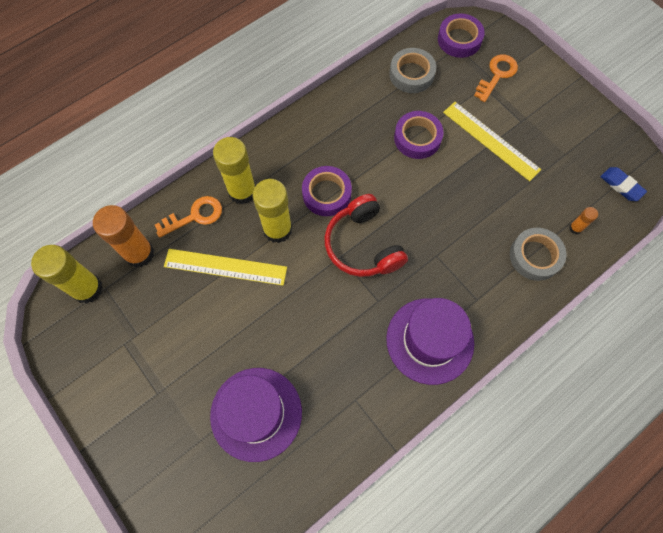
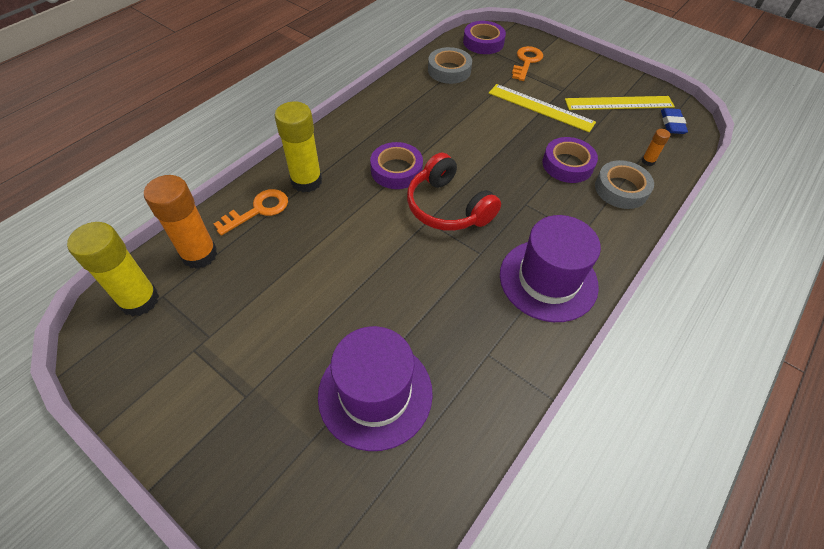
camera: 15 degrees left, 15 degrees down
yellow ruler [164,249,287,286] -> yellow ruler moved to [565,96,675,110]
yellow glue stick [252,179,292,243] -> none
purple tape [394,111,444,159] -> purple tape moved to [543,137,598,183]
blue eraser [600,167,647,201] -> blue eraser turned 60 degrees clockwise [661,108,688,134]

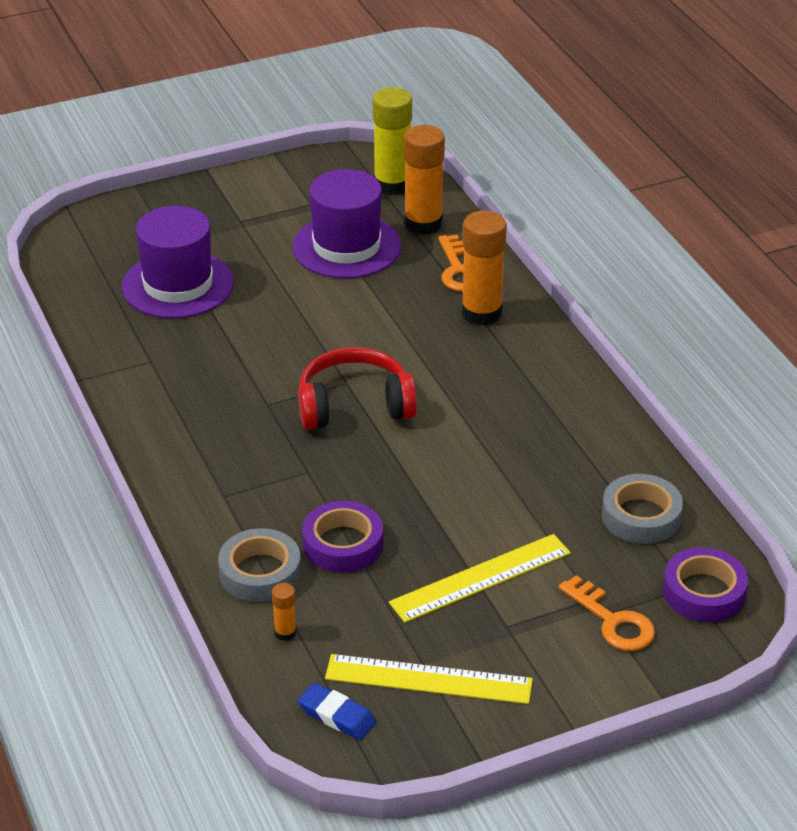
camera: 120 degrees right, 15 degrees down
yellow glue stick [274,101,322,192] -> orange glue stick [462,211,507,325]
purple tape [370,142,423,189] -> none
purple hat [500,215,601,322] -> purple hat moved to [292,169,401,279]
yellow ruler [565,96,675,110] -> yellow ruler turned 75 degrees clockwise [325,654,533,704]

